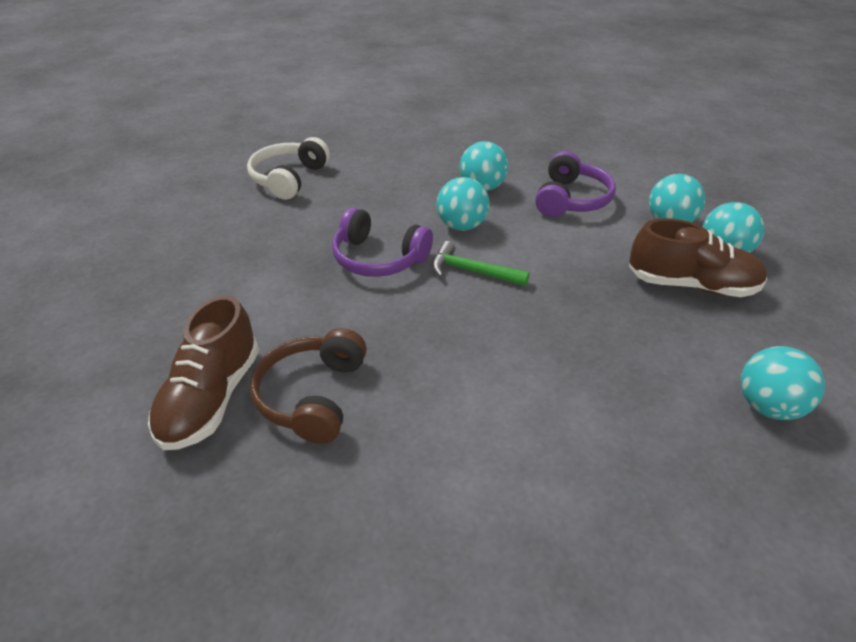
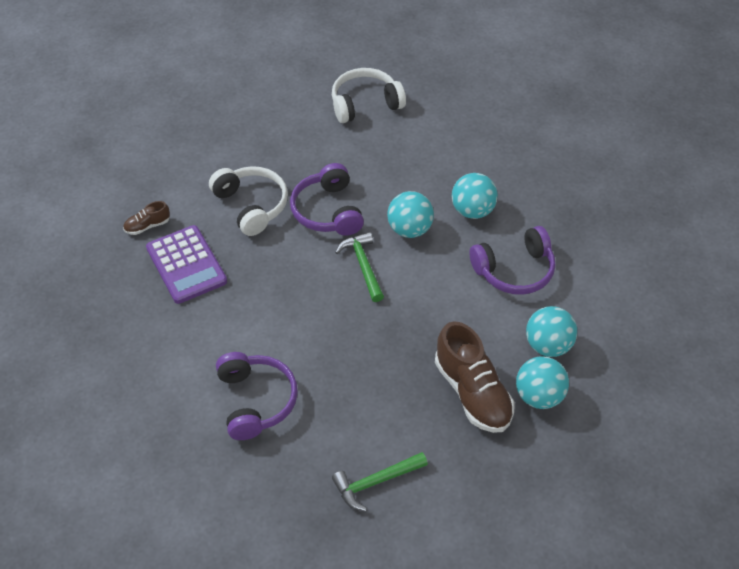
camera: 50 degrees right, 10 degrees up
brown shoe [148,295,259,450] -> brown shoe [123,201,170,235], size x0.47
brown headphones [250,328,367,444] -> purple calculator [146,225,227,304]
turquoise ball [741,346,825,420] -> green hammer [332,452,428,511]
none -> white headphones [209,166,288,236]
none -> purple headphones [216,352,298,440]

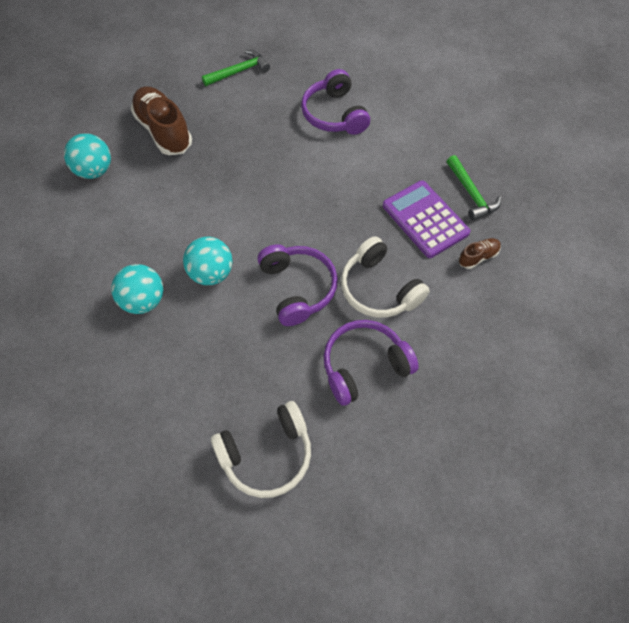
camera: 175 degrees right, 10 degrees up
green hammer [335,232,384,302] -> green hammer moved to [447,155,501,221]
purple headphones [469,226,555,295] -> purple headphones moved to [323,320,419,406]
turquoise ball [516,356,569,409] -> none

